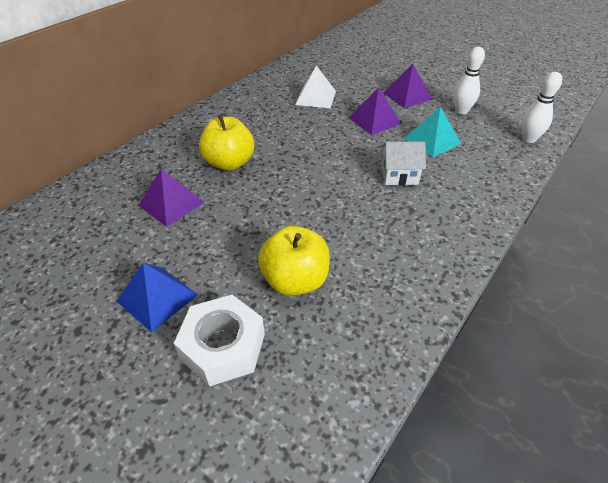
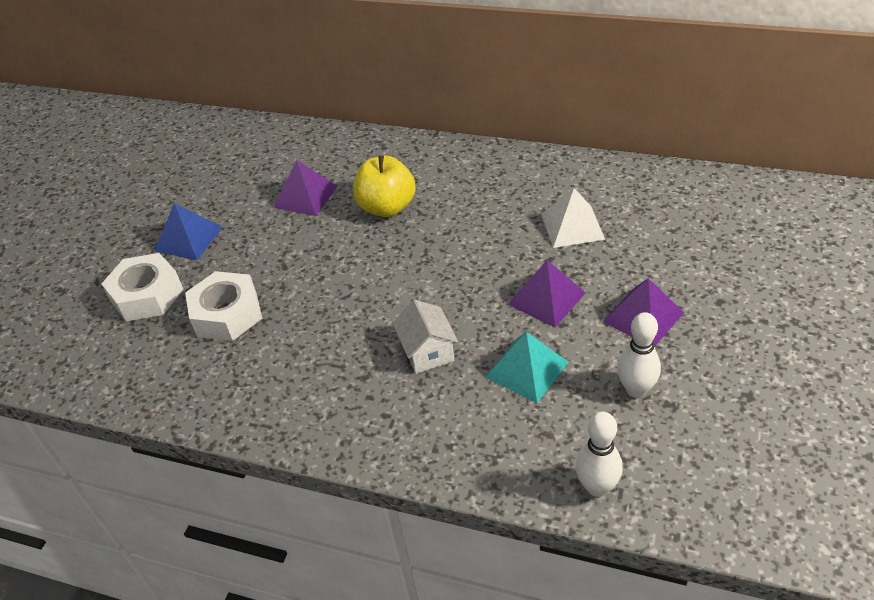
camera: 75 degrees right, 0 degrees up
yellow apple [258,226,330,296] -> white nut [185,271,262,341]

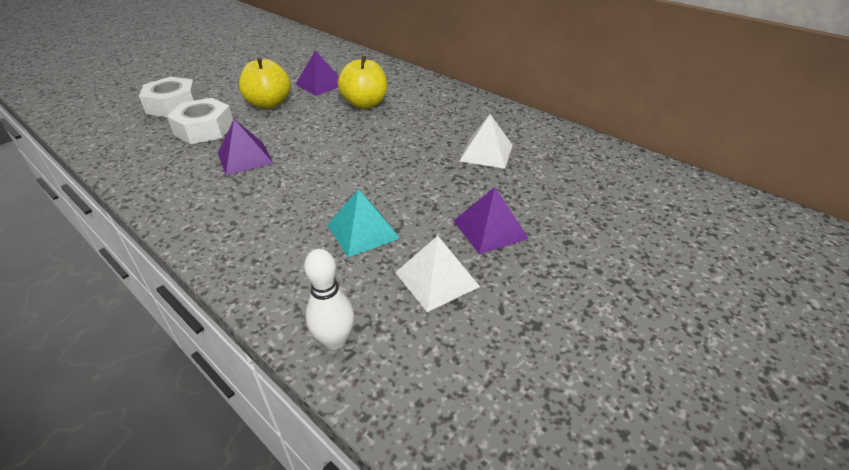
camera: 20 degrees right, 5 degrees down
blue pyramid [155,203,222,260] -> none
white house [392,299,458,374] -> none
purple pyramid [508,260,586,328] -> purple pyramid moved to [218,119,274,175]
white bowling pin [617,312,661,398] -> white pyramid [395,236,480,312]
none -> yellow apple [239,57,291,109]

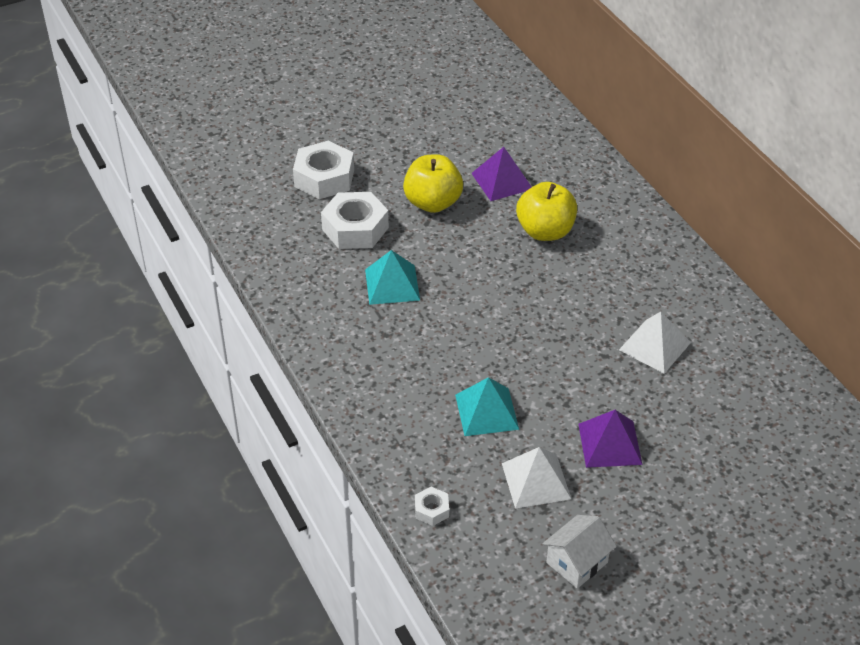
camera: 20 degrees right, 5 degrees up
purple pyramid [218,119,274,175] -> turquoise pyramid [365,250,420,305]
white bowling pin [304,249,355,350] -> white nut [415,487,449,526]
none -> white house [542,515,617,589]

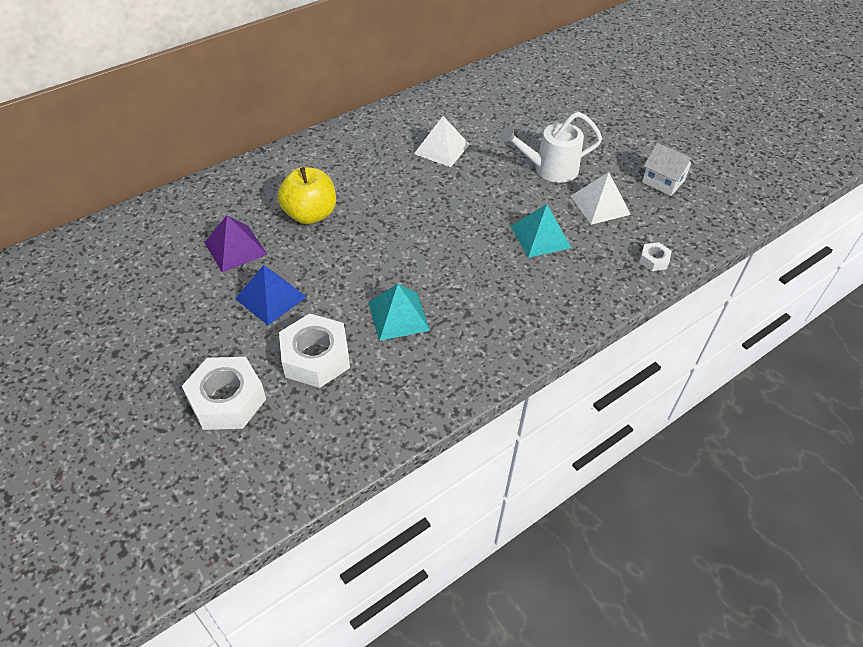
camera: 100 degrees left, 5 degrees up
yellow apple [403,154,463,213] -> blue pyramid [235,265,306,325]
purple pyramid [578,410,642,468] -> white watering can [500,112,602,183]

